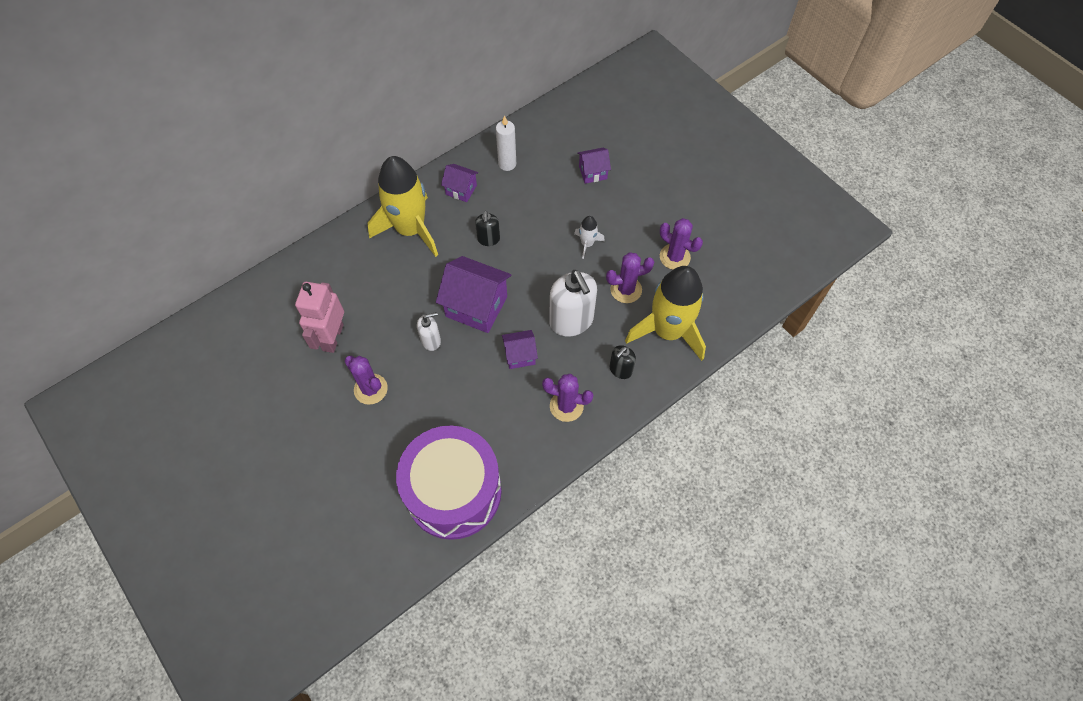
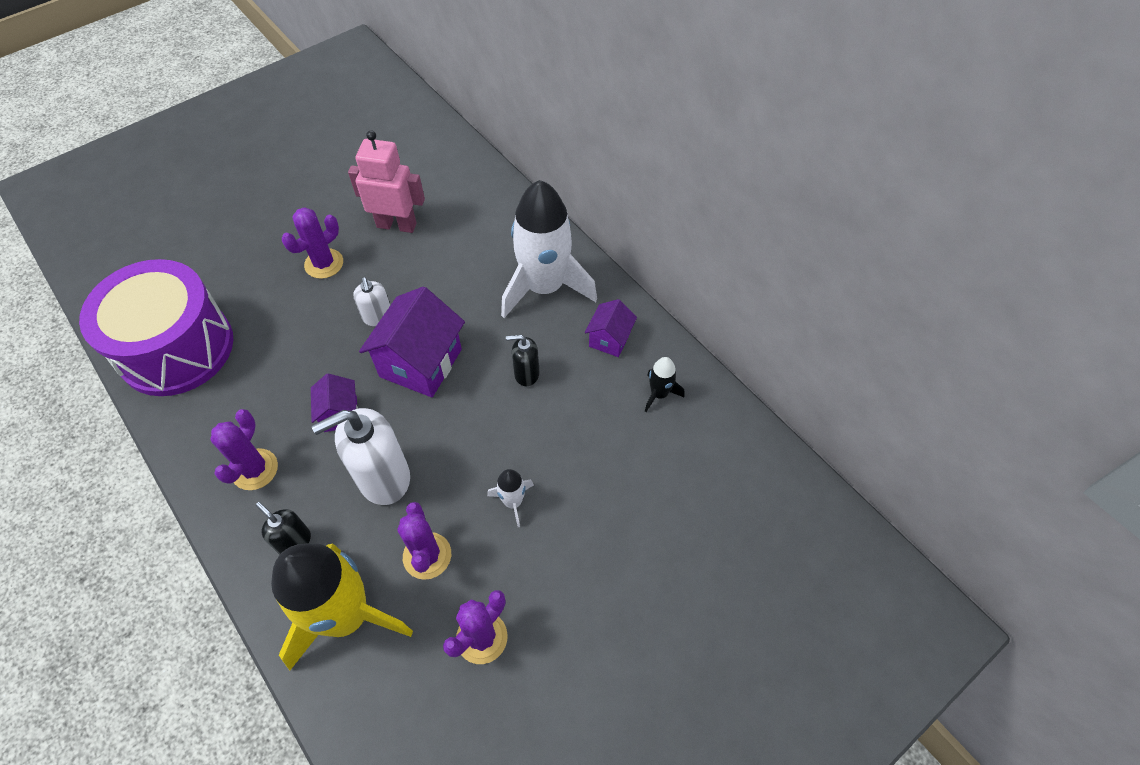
camera: 90 degrees right, 5 degrees down
yellow rocket [368,156,438,257] -> white rocket [501,180,597,318]
white candle [496,115,516,171] -> black rocket [645,357,684,412]
purple house [577,148,611,184] -> none

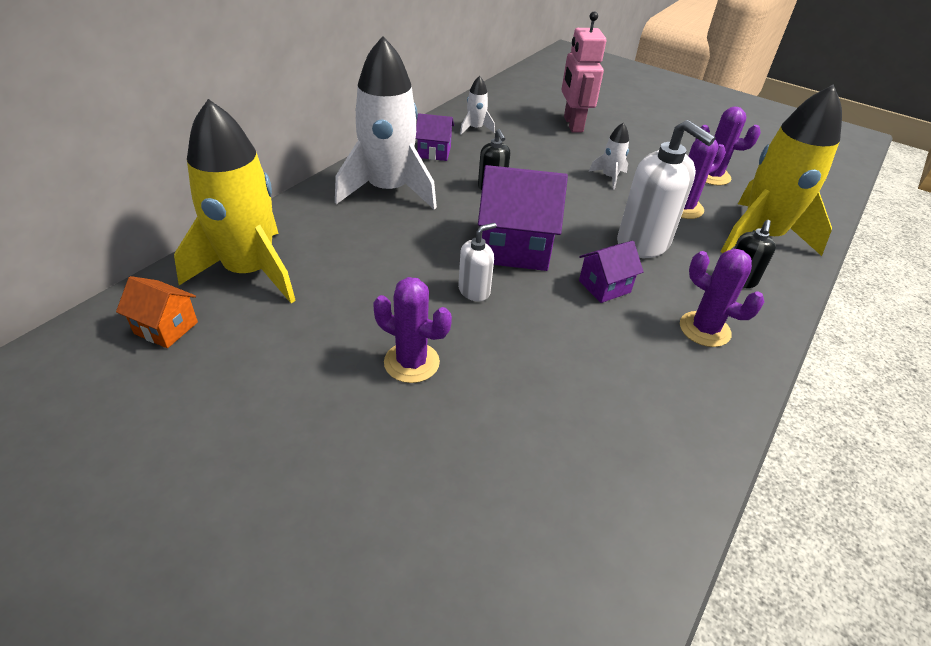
camera: 110 degrees left, 15 degrees down
purple drum [79,259,233,396] -> none
purple cactus [211,409,278,490] -> purple cactus turned 45 degrees clockwise [680,249,764,347]
pink robot [348,130,425,233] -> pink robot moved to [561,11,606,132]
black rocket [645,357,684,412] -> white rocket [460,76,495,134]
none -> orange house [116,276,198,348]
none -> yellow rocket [174,99,296,303]

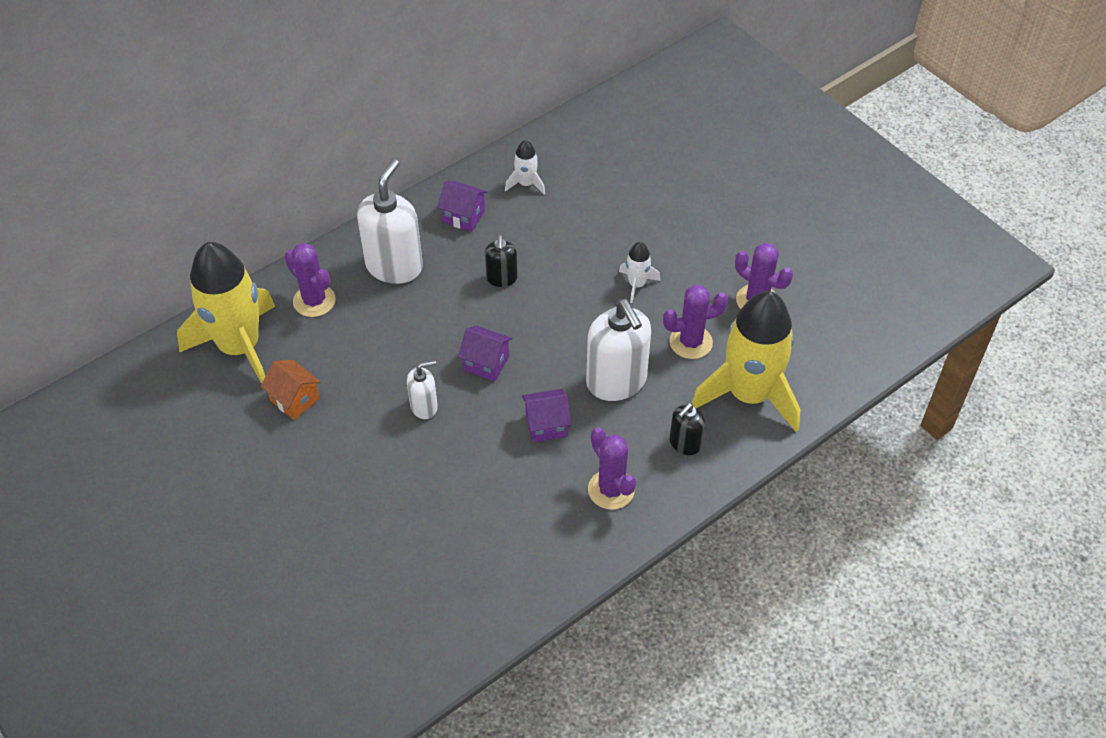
camera: 20 degrees right, 10 degrees up
orange house [116,276,198,348] -> orange house moved to [260,360,321,420]
white rocket [335,36,437,210] -> white soap dispenser [357,159,423,284]
purple cactus [373,277,452,383] -> purple cactus moved to [284,243,336,317]
purple house [478,165,568,271] -> purple house [458,325,512,381], size x0.54
pink robot [561,11,606,132] -> none

